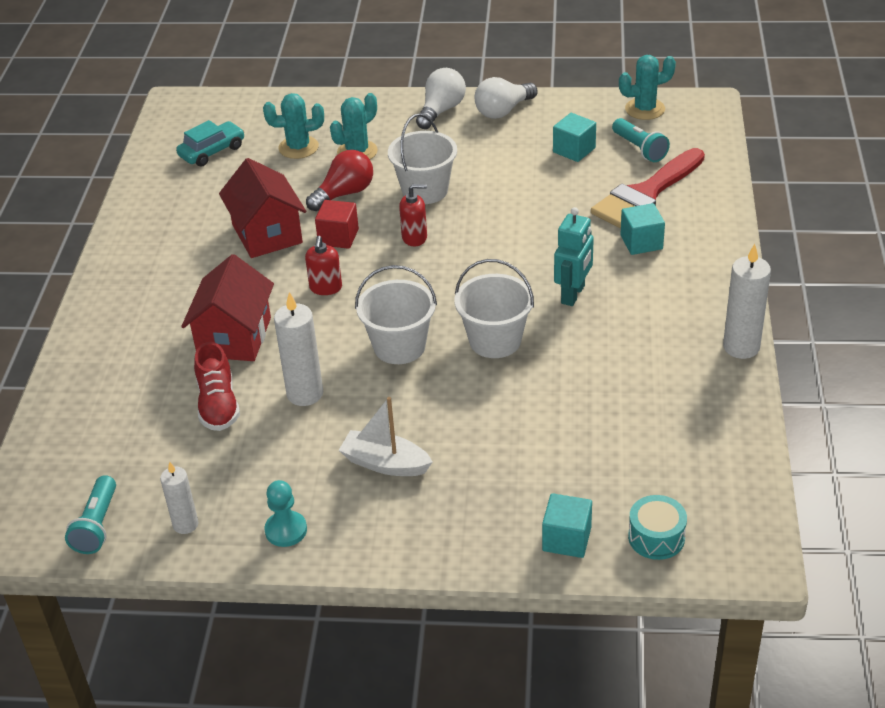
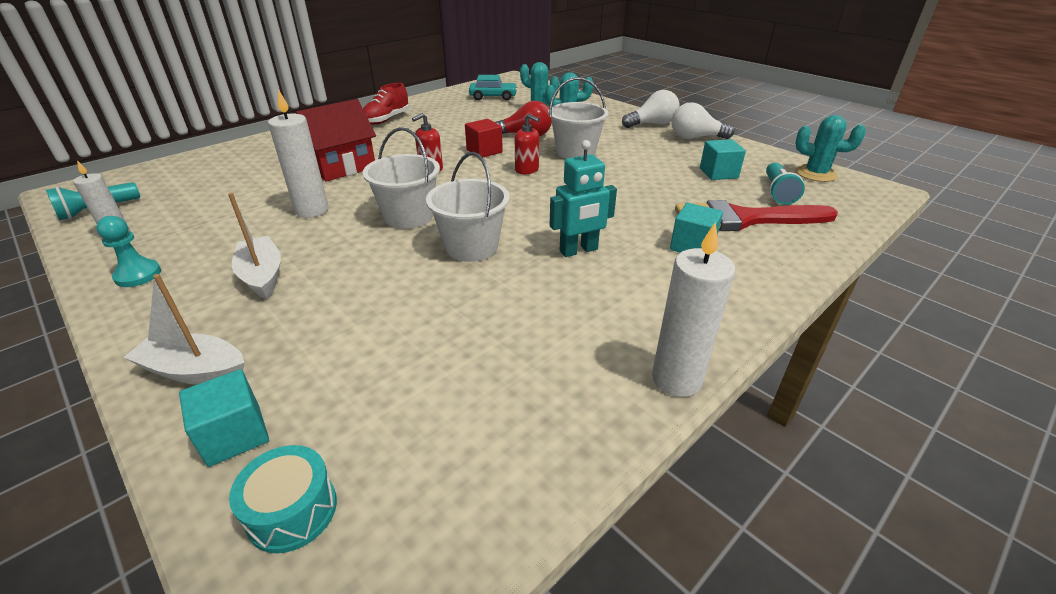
camera: 40 degrees right, 5 degrees down
red shoe [194,342,240,431] -> red shoe moved to [363,83,409,125]
red house [219,158,306,258] -> none
none -> white boat [123,274,244,385]

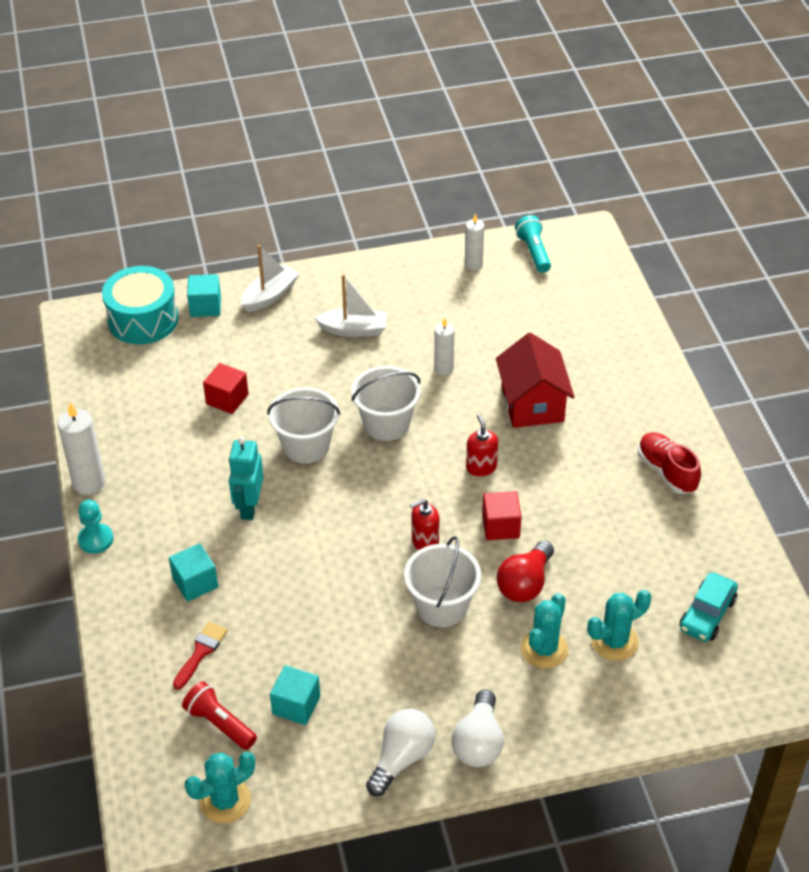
camera: 120 degrees right, 10 degrees up
turquoise pawn [96,216,161,287] -> turquoise pawn moved to [78,500,113,554]
turquoise drum [229,445,337,553] -> turquoise drum [102,266,178,344], size x1.75
white candle [268,89,329,218] -> white candle [434,318,455,375], size x0.64
red brush [675,200,838,231] -> red brush [173,622,228,690], size x0.48
turquoise flashlight [766,162,805,205] -> red flashlight [182,681,257,750]
none -> red cube [203,363,248,414]

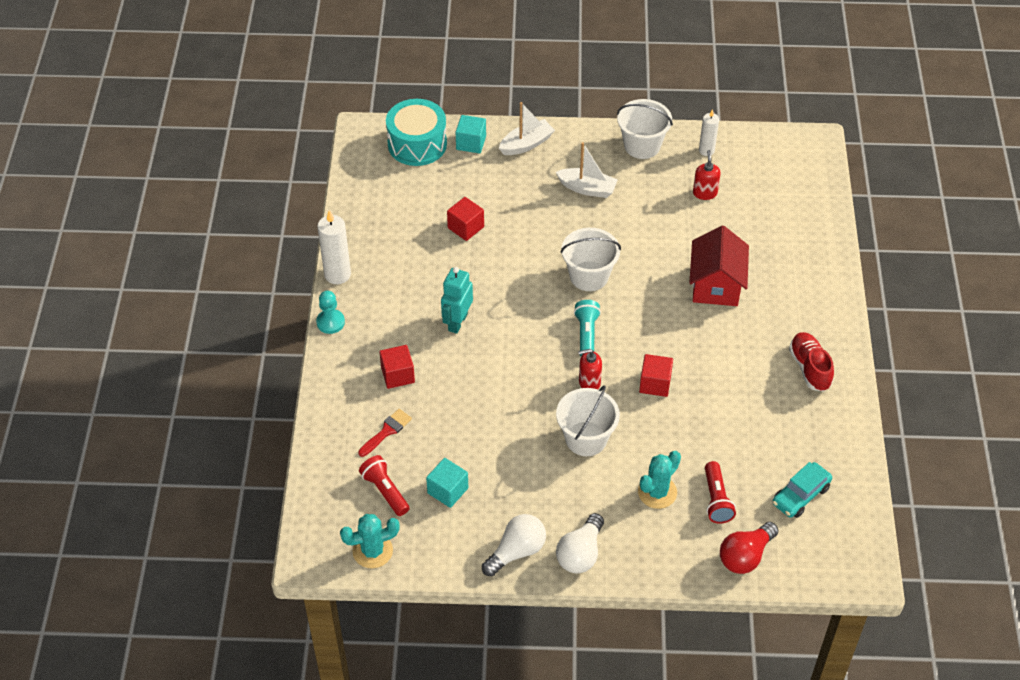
camera: 15 degrees right, 5 degrees up
turquoise cube [169,543,218,601] -> red cube [379,345,415,389]
white bucket [267,387,340,463] -> white bucket moved to [617,99,673,159]
white candle [434,318,455,375] -> none
red soap dispenser [466,414,498,476] -> red soap dispenser moved to [693,150,721,200]
red light bulb [497,540,554,602] -> red light bulb moved to [720,522,778,574]
turquoise flashlight [515,215,551,273] -> turquoise flashlight moved to [574,300,601,356]
turquoise cactus [587,590,651,661] -> red flashlight [705,461,736,524]

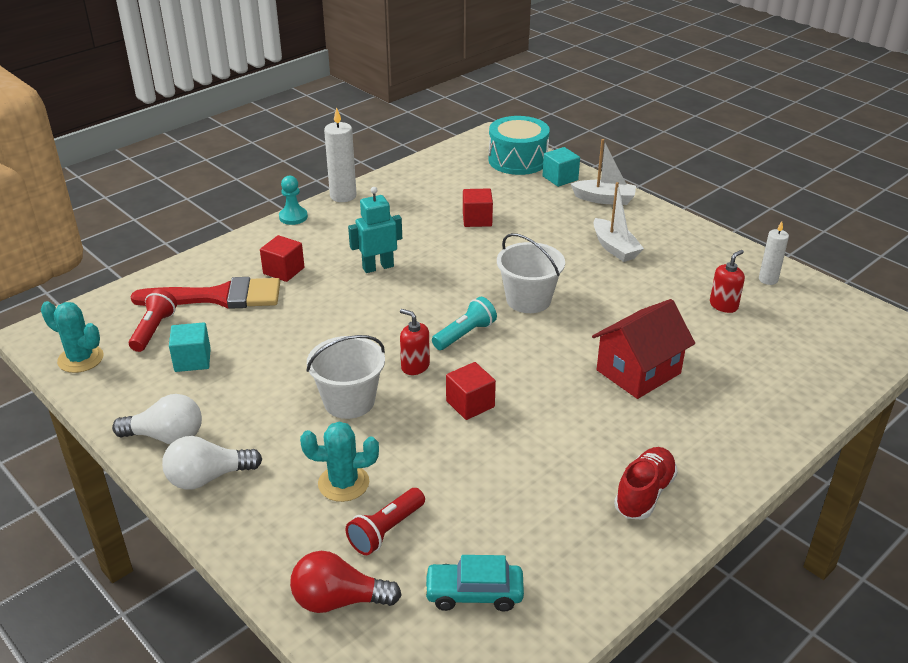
camera: 45 degrees right, 15 degrees down
red brush [358,409,412,457] -> red brush [131,277,280,309], size x2.07
white bucket [617,99,673,159] -> none

